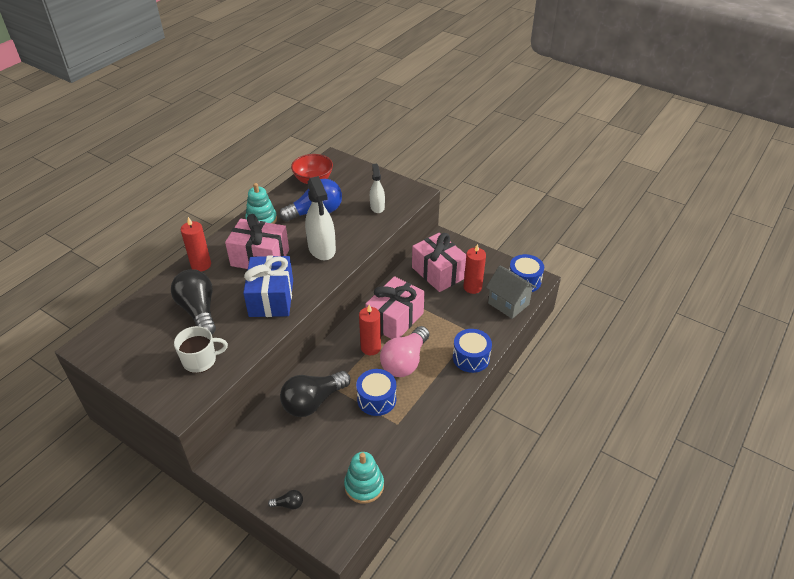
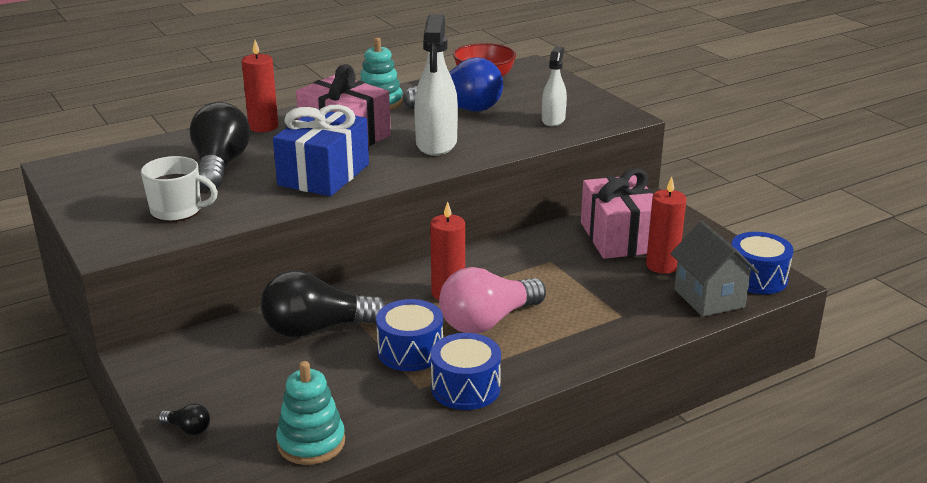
camera: 25 degrees right, 15 degrees down
pink gift [366,276,424,339] -> none
blue drum [453,329,492,373] -> blue drum moved to [431,333,501,410]

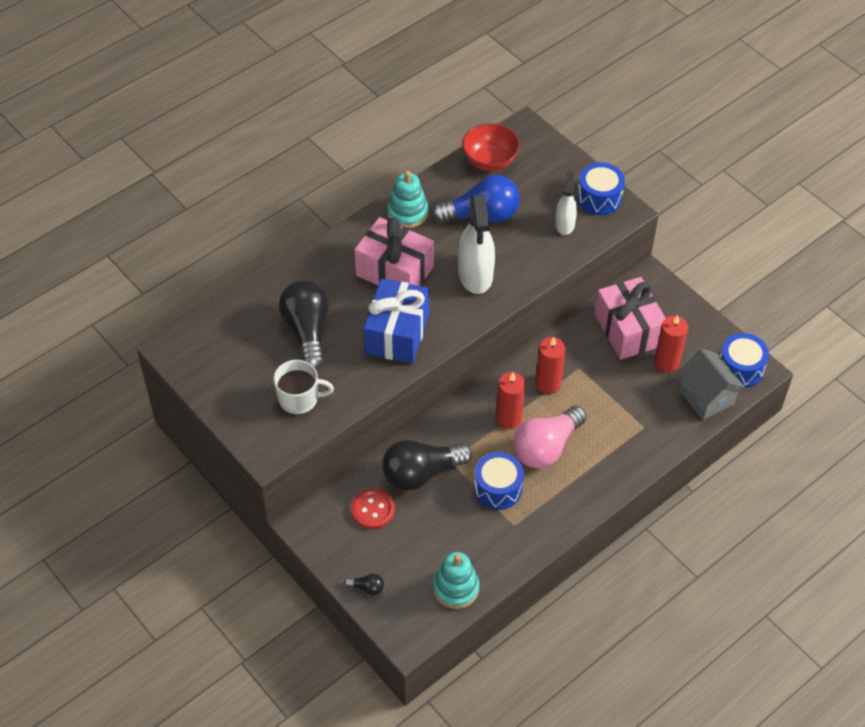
camera: 10 degrees left, 25 degrees up
red candle [242,40,279,132] -> red candle moved to [535,337,566,394]
blue drum [431,333,501,410] -> blue drum moved to [577,162,625,215]
none -> red button [351,489,395,529]

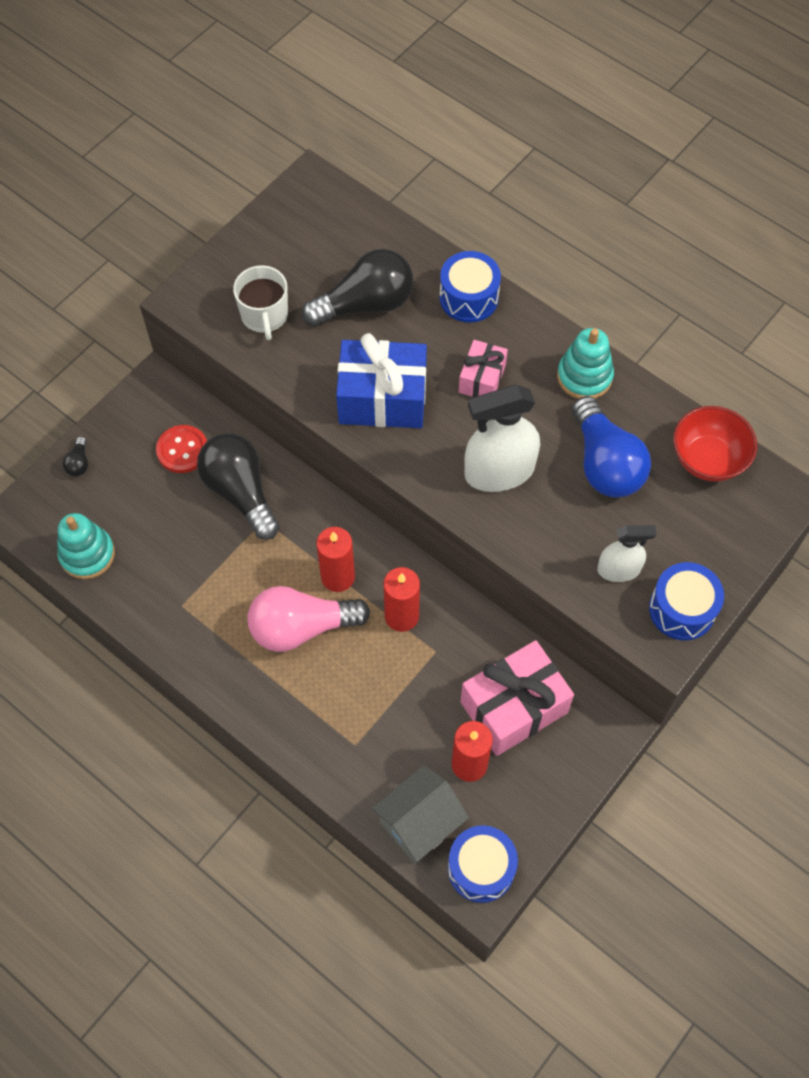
camera: 80 degrees right, 10 degrees up
pink gift [354,217,434,286] -> pink gift [459,340,508,397], size x0.56
blue drum [474,452,524,510] -> blue drum moved to [440,251,501,323]
pink light bulb [513,406,587,468] -> pink light bulb turned 45 degrees counterclockwise [247,586,370,652]

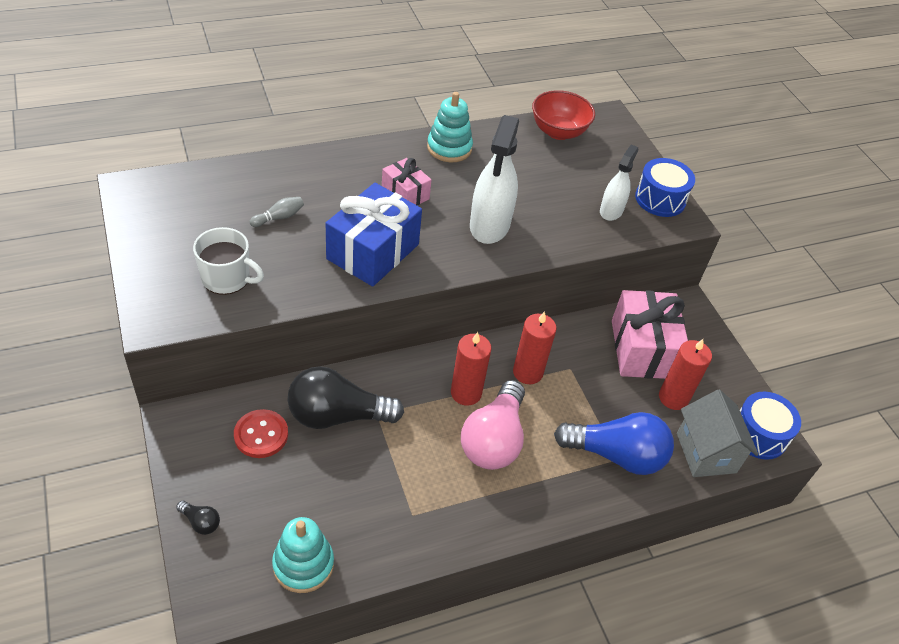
camera: 65 degrees left, 15 degrees down
black light bulb [302,249,413,326] -> grey bowling pin [249,197,304,227]
blue drum [440,251,501,323] -> none
blue light bulb [572,396,651,498] -> blue light bulb moved to [554,412,674,475]

